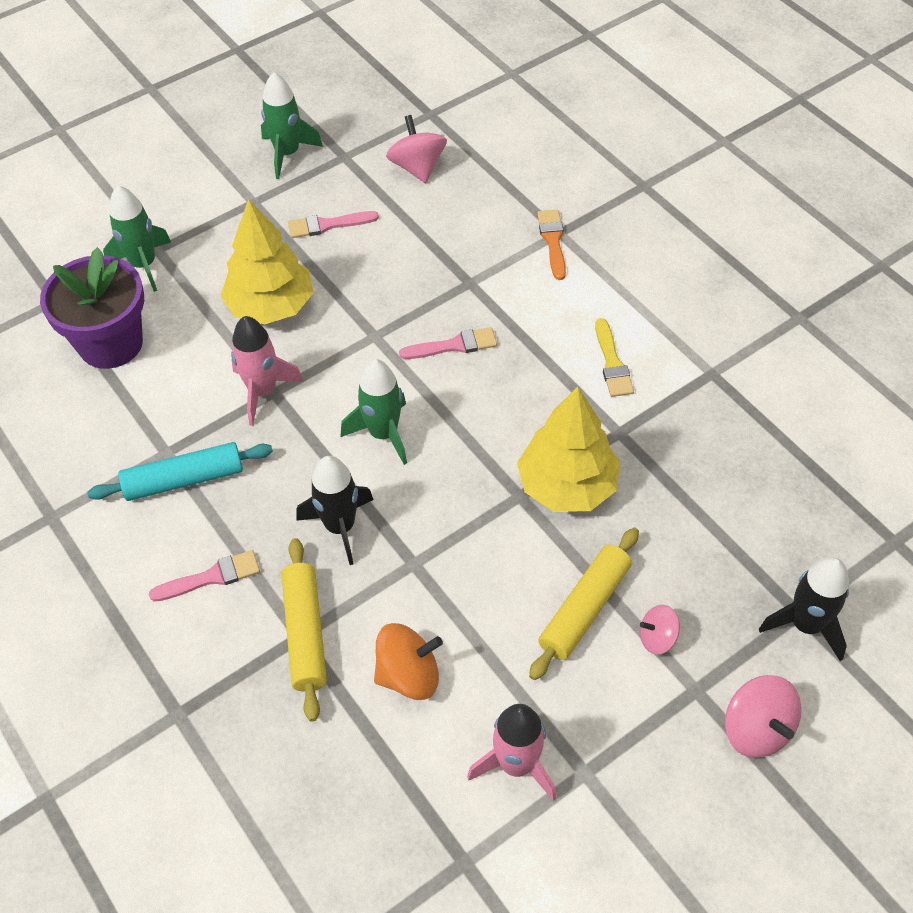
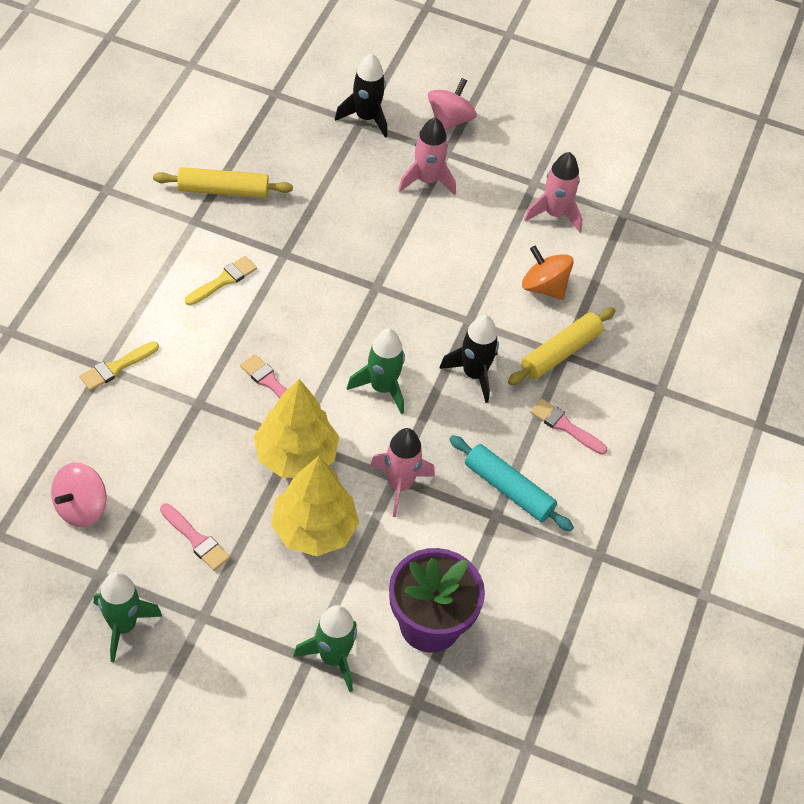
camera: 130 degrees left, 0 degrees up
yellow tree [517,387,620,512] -> yellow tree moved to [253,379,339,478]
yellow rolling pin [529,528,639,680] -> yellow rolling pin moved to [153,167,293,198]
orange brush [537,210,566,280] -> yellow brush [79,341,159,391]
pink spinning top [640,605,680,655] -> pink rocket [398,117,456,195]

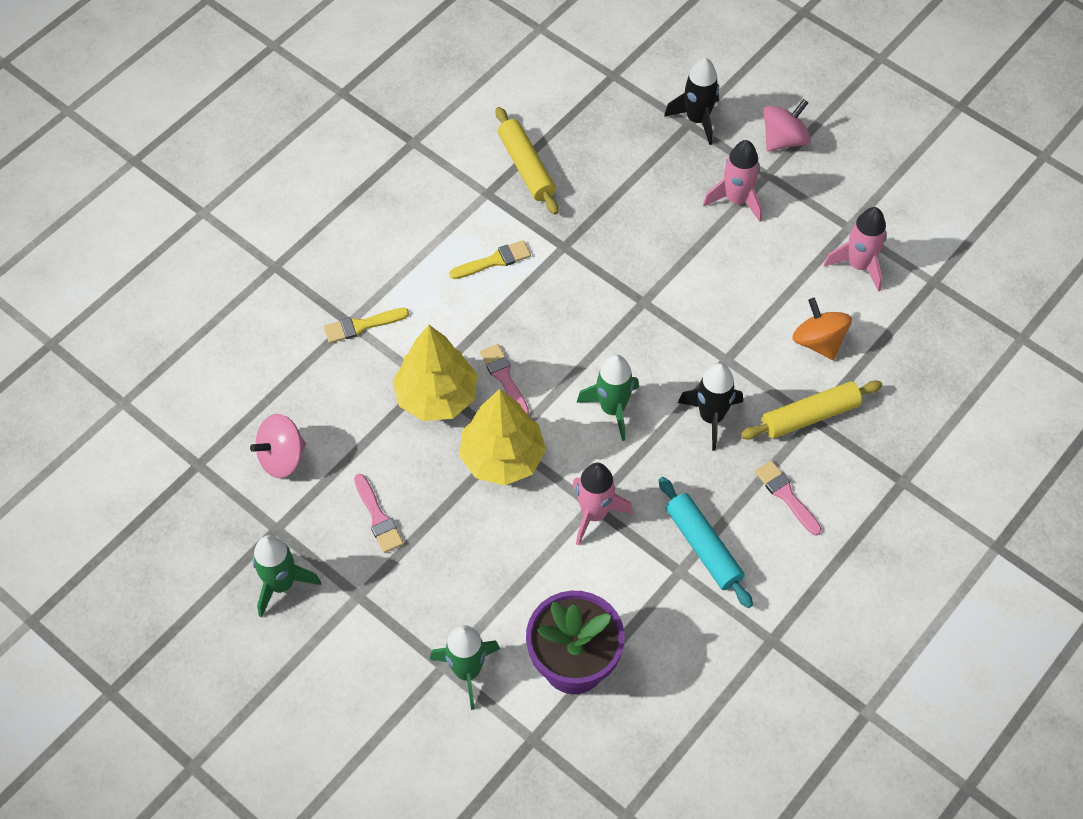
camera: 25 degrees right, 5 degrees up
yellow rolling pin [153,167,293,198] -> yellow rolling pin turned 45 degrees clockwise [496,107,558,215]
yellow tree [271,456,359,556] -> yellow tree moved to [392,325,478,421]

